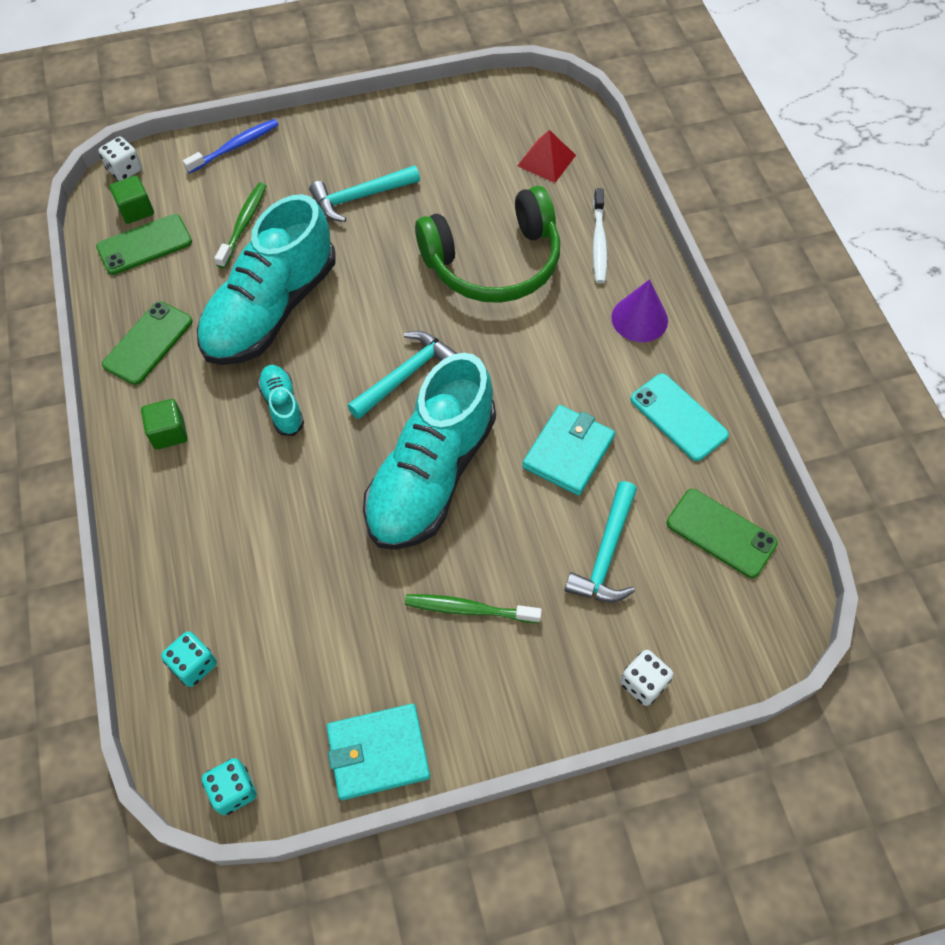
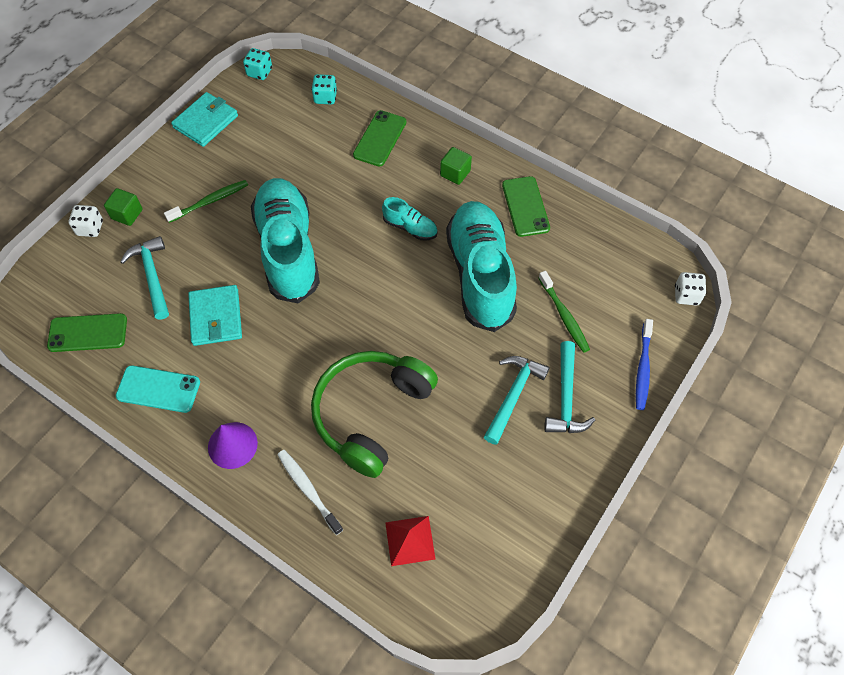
camera: 140 degrees right, 0 degrees up
green phone [96,214,192,275] -> green phone moved to [353,110,407,167]
green cube [109,176,154,224] -> green cube moved to [104,188,142,226]
turquoise hammer [348,331,458,419] -> turquoise hammer moved to [544,341,595,433]

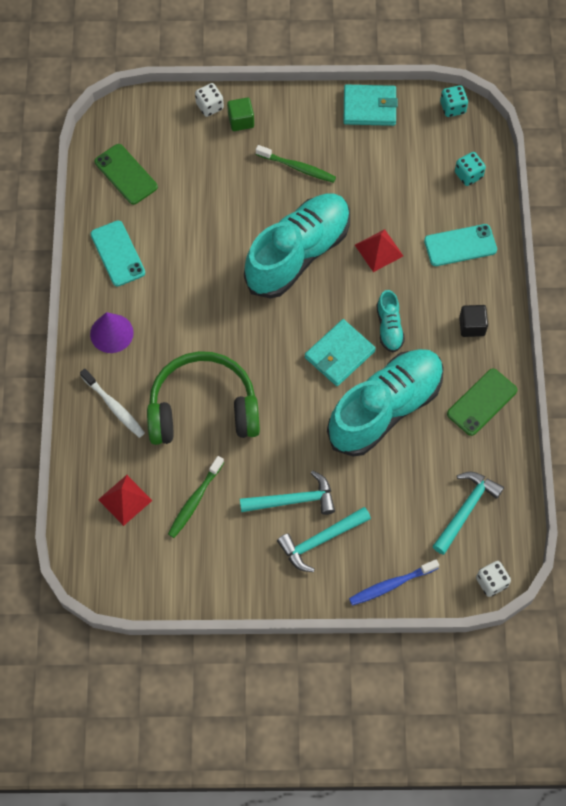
camera: 55 degrees right, 5 degrees up
turquoise hammer [120,236,169,320] -> turquoise hammer moved to [432,472,504,555]
turquoise wallet [188,285,242,346] -> turquoise wallet moved to [305,319,376,386]
white toothbrush [277,450,343,535] -> white toothbrush turned 120 degrees clockwise [80,369,145,438]
green phone [353,110,407,167] -> turquoise phone [424,224,497,266]
green cube [440,147,472,185] -> black cube [459,305,488,337]
green toothbrush [539,271,590,353] -> green toothbrush moved to [168,456,224,538]
none -> red pyramid [355,229,403,272]

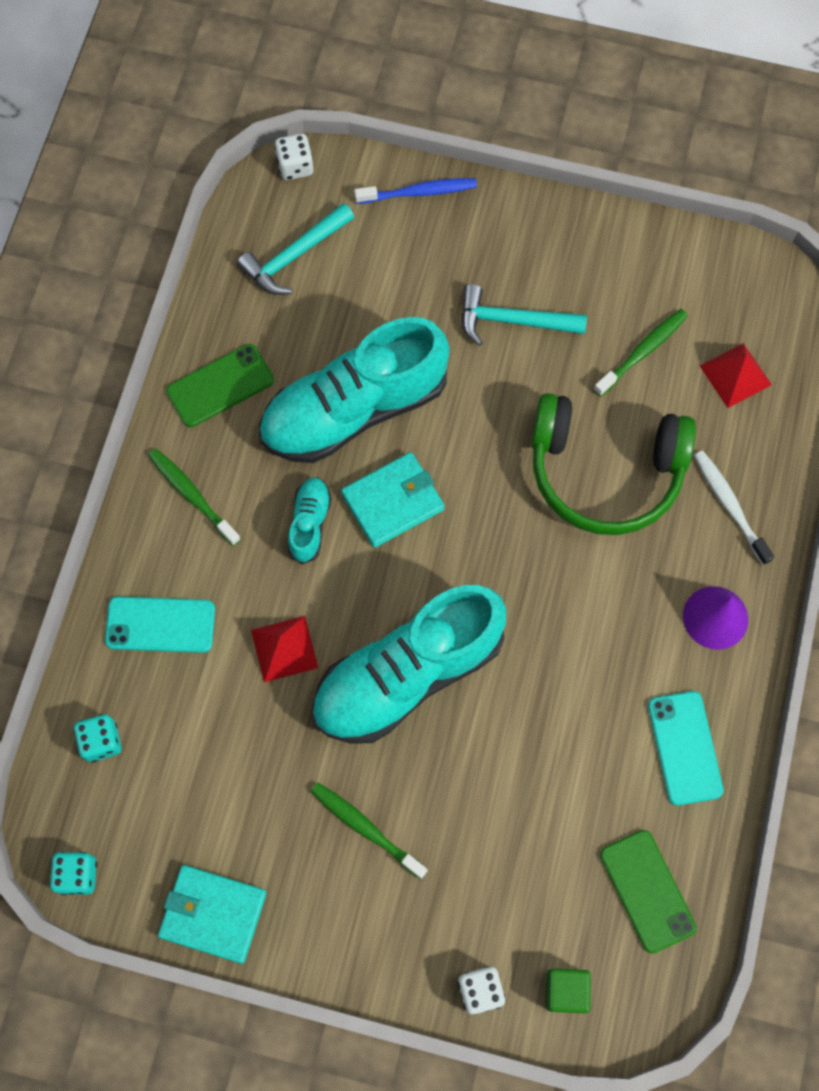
camera: 165 degrees left, 5 degrees up
green cube [227,98,254,131] -> green cube moved to [546,968,591,1013]
turquoise hammer [277,507,371,572] -> none
black cube [459,305,488,337] -> green toothbrush [148,448,241,546]

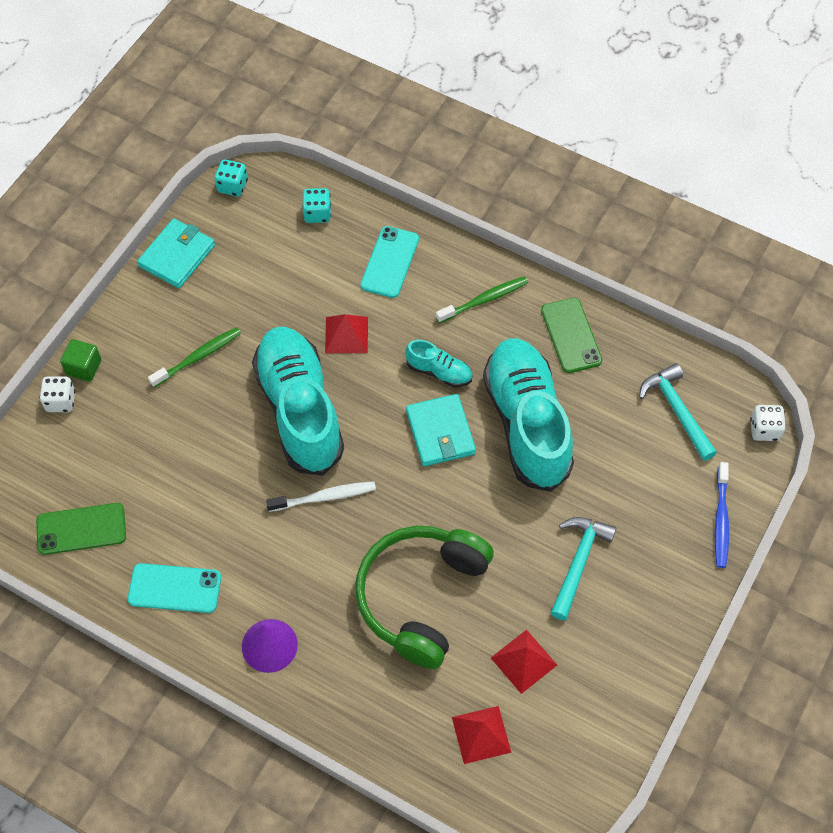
camera: 105 degrees right, 10 degrees down
green cube [546,968,591,1013] -> green cube moved to [60,339,102,382]
green toothbrush [593,309,688,397] -> red pyramid [491,630,557,694]
white toothbrush [694,450,774,565] -> white toothbrush moved to [266,481,376,512]

